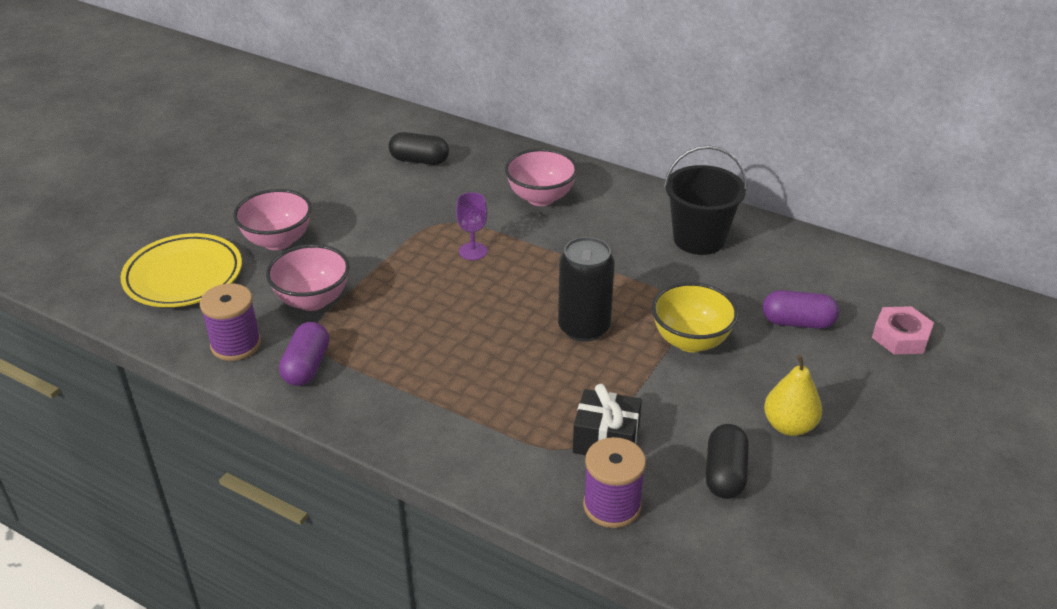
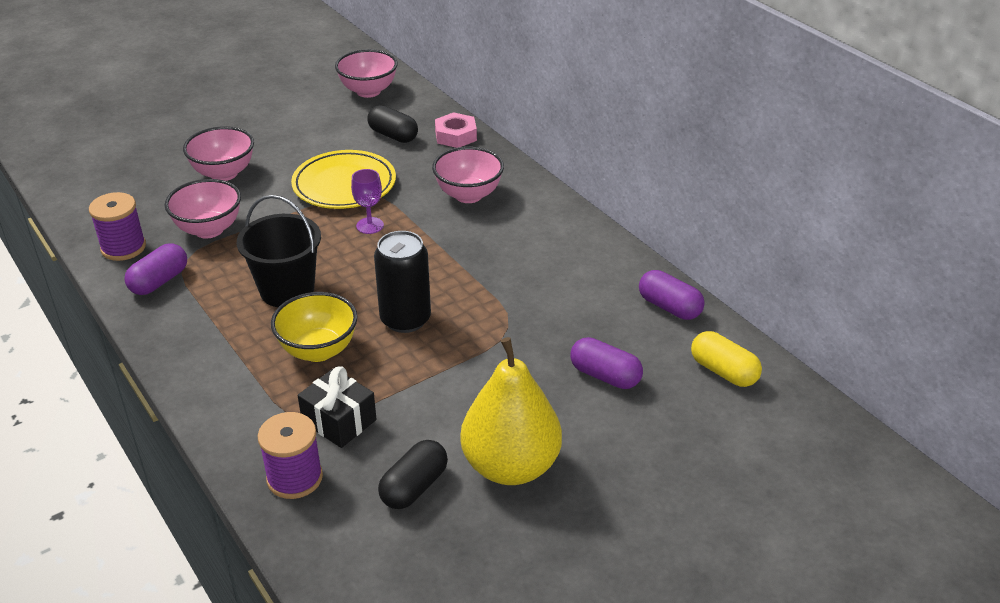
camera: 25 degrees right, 0 degrees up
yellow plate [120,233,242,307] -> yellow plate moved to [291,150,396,209]
yellow bowl [651,282,739,352] -> yellow bowl moved to [271,292,357,362]
black bucket [664,145,747,255] -> black bucket moved to [237,195,321,307]
yellow pear [764,355,822,436] -> yellow pear [460,337,562,485], size x1.74
pink nut [872,306,934,354] -> pink nut moved to [435,112,477,148]
none -> pink bowl [335,49,398,98]
none -> purple capsule [639,270,705,320]
none -> yellow capsule [691,331,762,387]

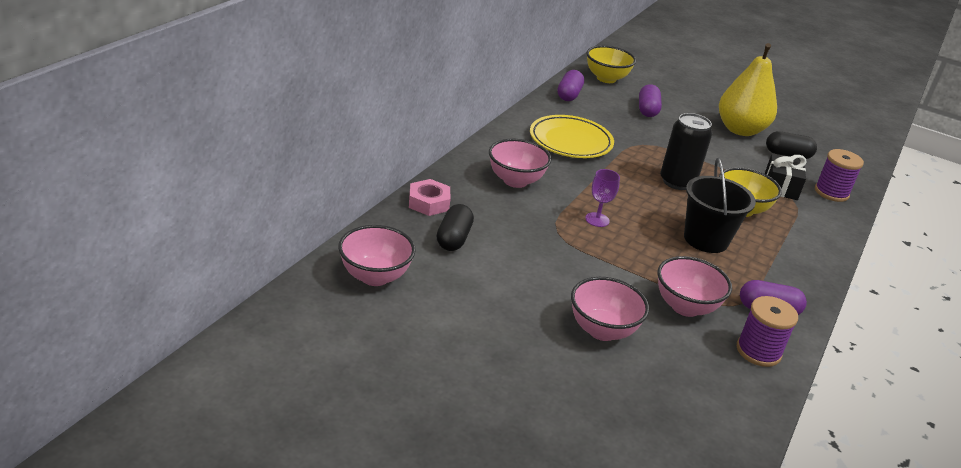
camera: 120 degrees left, 5 degrees down
yellow plate [291,150,396,209] -> yellow plate moved to [530,115,614,158]
yellow capsule [691,331,762,387] -> yellow bowl [586,46,636,83]

